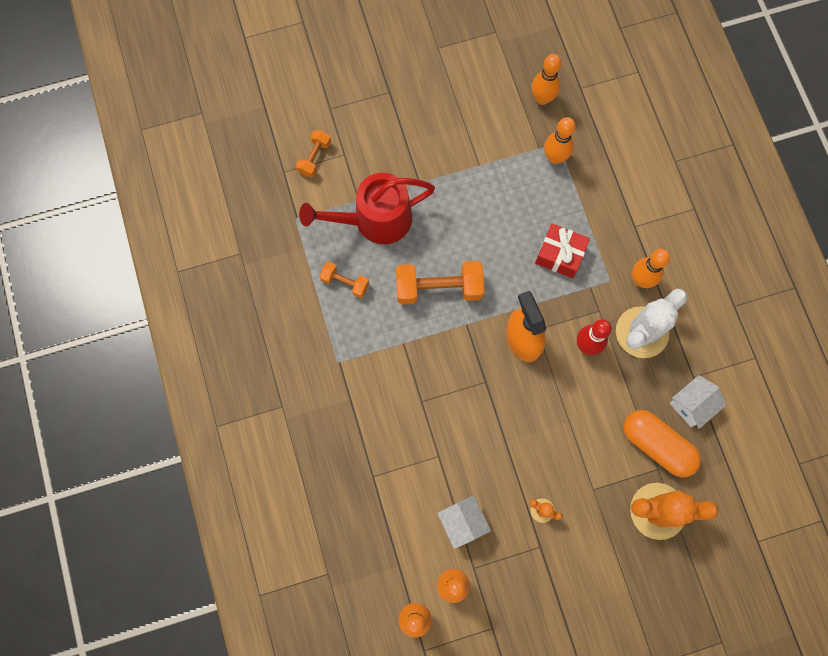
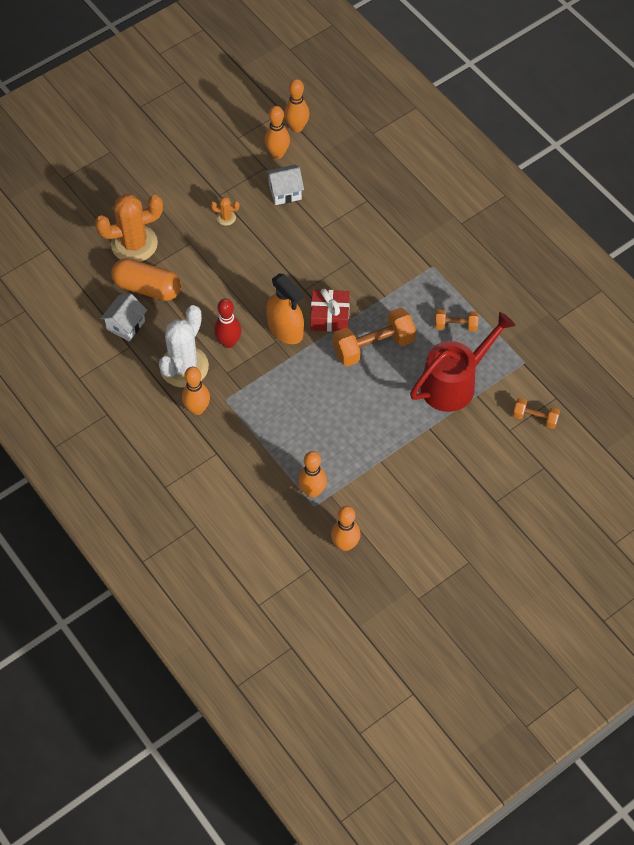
camera: 160 degrees right, 15 degrees down
orange dumbbell [296,130,331,177] -> orange dumbbell turned 75 degrees counterclockwise [513,398,560,429]
white house [437,496,491,549] -> white house turned 60 degrees counterclockwise [266,164,304,205]
red gift [535,224,590,278] -> red gift moved to [311,289,350,332]

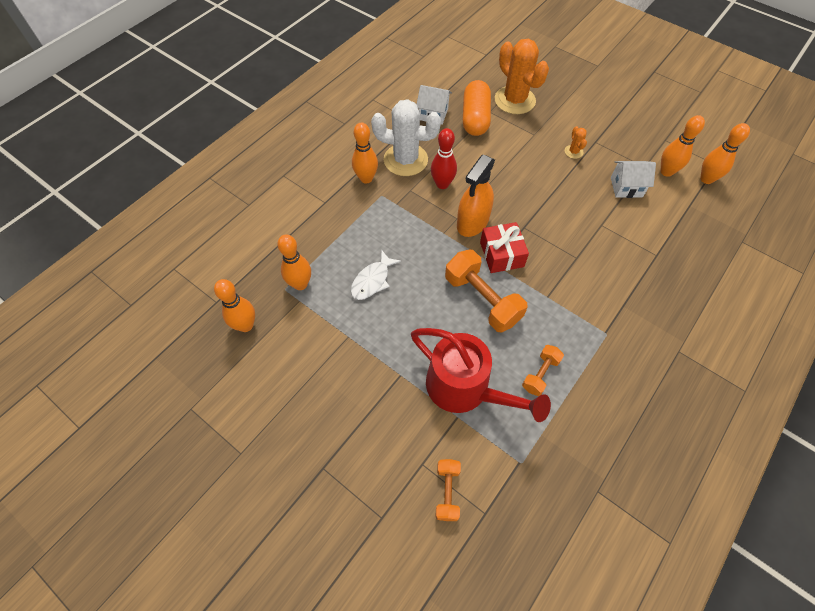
camera: 75 degrees right, 0 degrees up
white house [266,164,304,205] -> white house turned 60 degrees counterclockwise [611,161,656,198]
orange dumbbell [435,309,479,332] -> orange dumbbell turned 45 degrees clockwise [522,345,564,396]
none -> white fish [351,250,401,300]

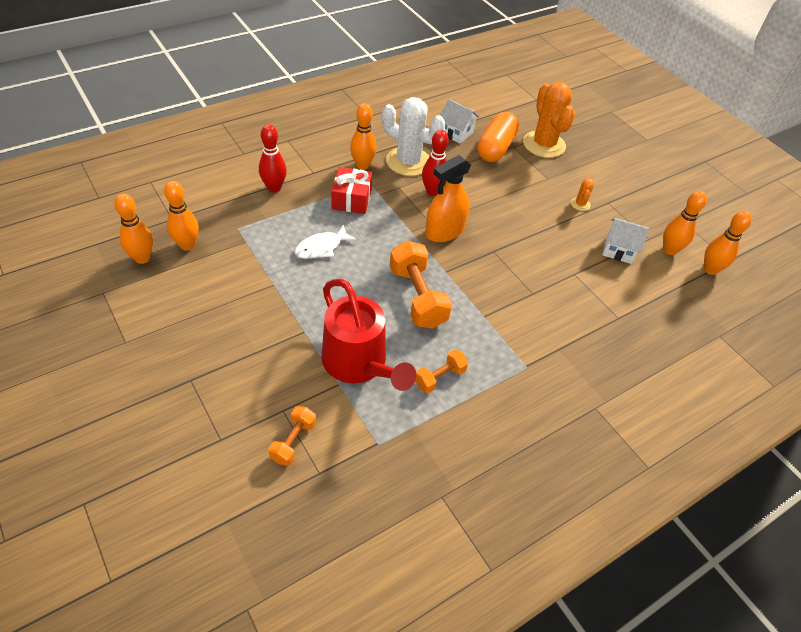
camera: 15 degrees right, 10 degrees down
orange bowling pin [277,235,311,290] -> orange bowling pin moved to [114,194,153,264]
red gift [480,222,529,273] -> red gift moved to [331,167,372,214]
none -> red bowling pin [259,125,287,192]

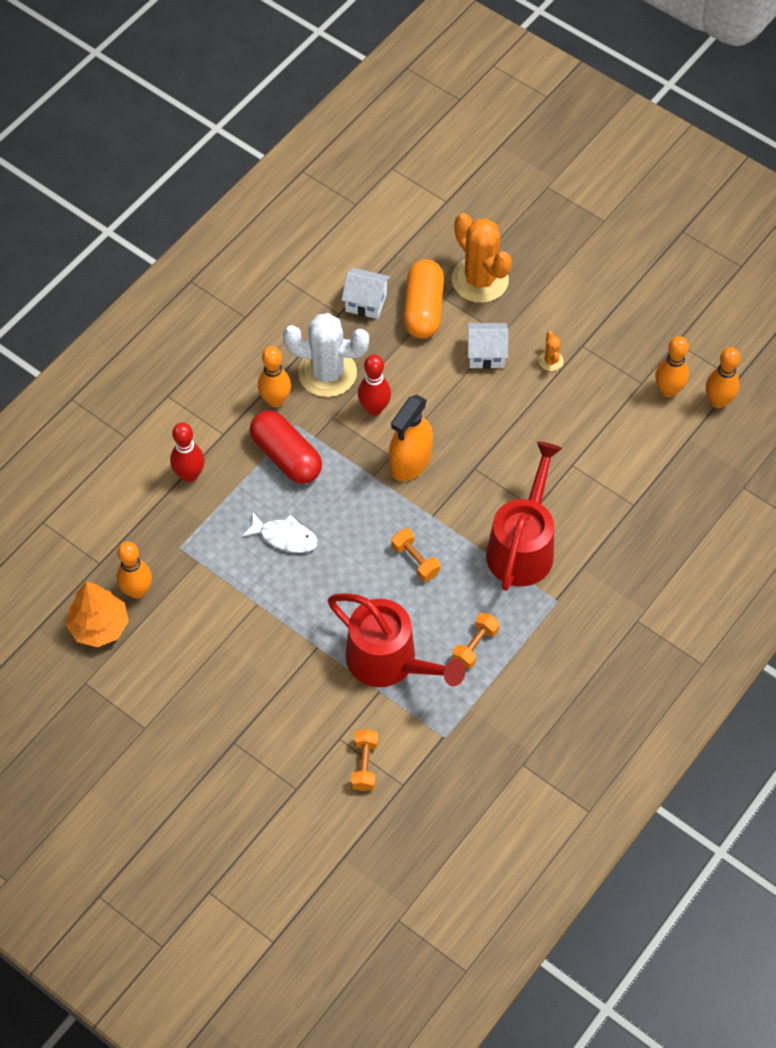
camera: 15 degrees left, 10 degrees up
orange bowling pin [114,194,153,264] -> orange tree [66,581,129,647]
white fish [295,225,357,259] -> white fish turned 105 degrees counterclockwise [242,513,318,553]
red gift [331,167,372,214] -> red capsule [250,410,322,484]
orange dumbbell [390,241,452,329] -> orange dumbbell [391,528,440,581], size x0.55
white house [602,218,649,264] -> white house moved to [467,323,508,369]
none -> red watering can [486,441,562,591]

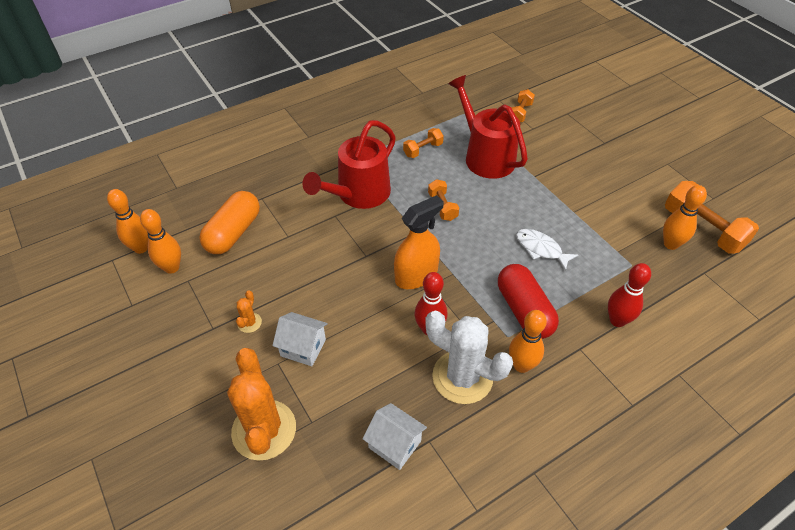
camera: 160 degrees left, 10 degrees down
orange tree [66,581,129,647] -> orange dumbbell [665,181,759,254]
orange capsule [403,259,444,338] -> orange capsule moved to [199,191,260,254]

